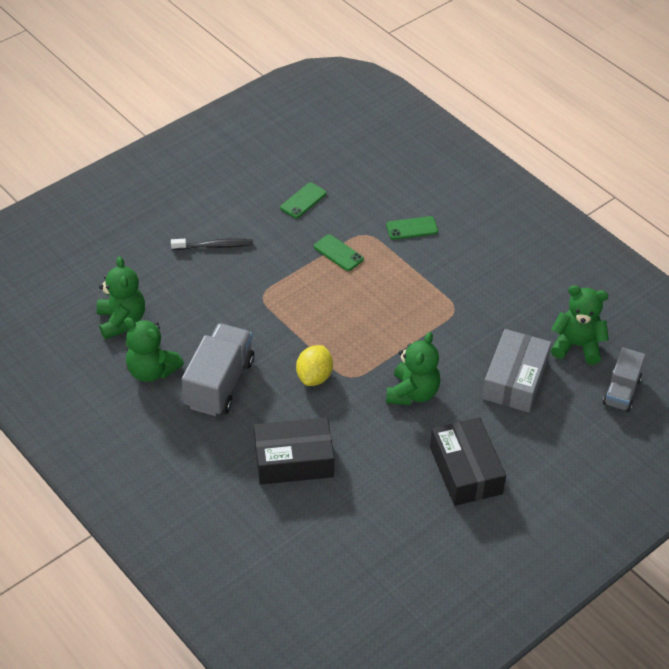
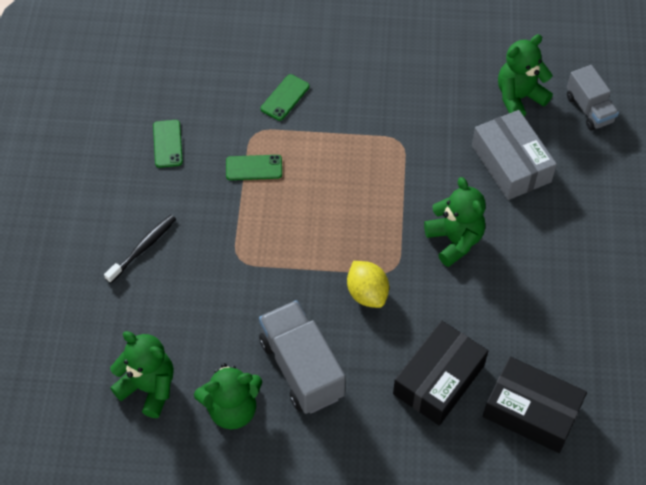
camera: 45 degrees left, 10 degrees up
black box [430,417,506,506] -> black box moved to [483,356,587,453]

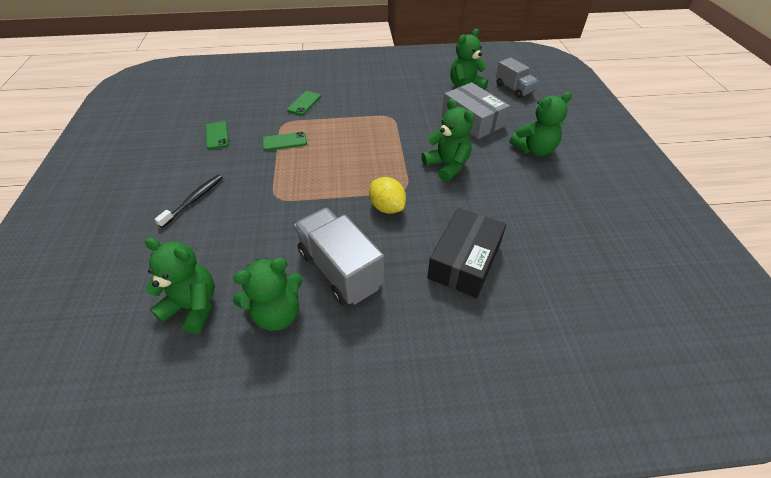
camera: 10 degrees left, 10 degrees down
black box [483,356,587,453] -> none
none -> green teddy bear [510,92,572,156]

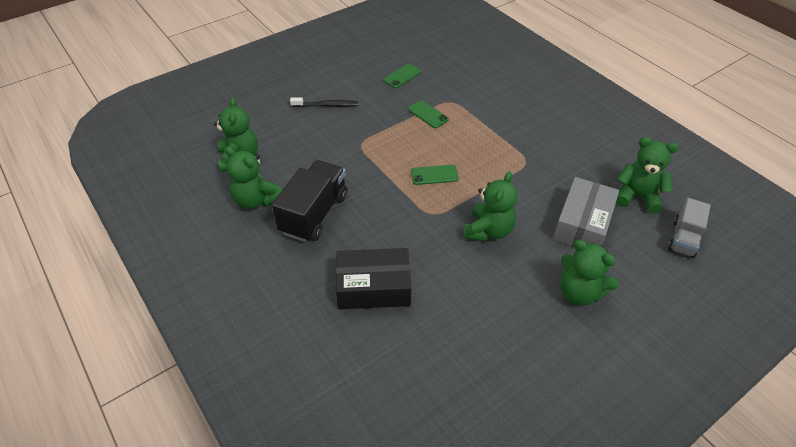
camera: 60 degrees right, 0 degrees up
green phone [287,91,321,115] -> green phone moved to [411,165,459,185]
grey truck [294,208,384,305] -> black truck [272,160,348,242]
yellow lemon [369,177,406,214] -> none

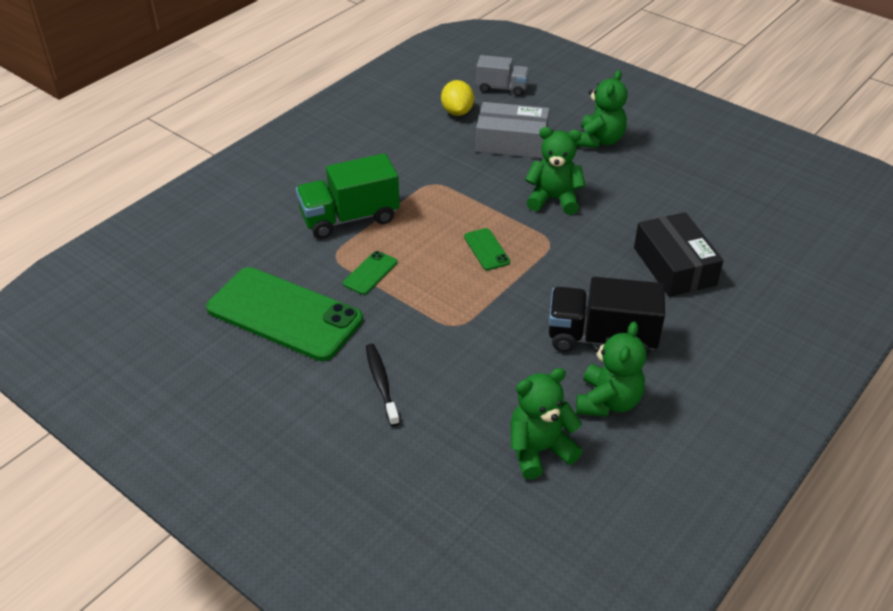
camera: 105 degrees left, 5 degrees down
green phone [383,64,421,88] -> green phone [206,267,363,361], size x2.40
green teddy bear [616,137,679,214] -> yellow lemon [441,80,474,116]
none -> green truck [296,153,400,239]

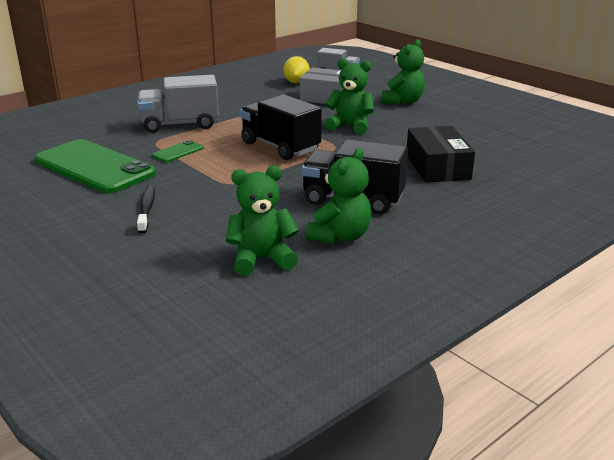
camera: 10 degrees right, 15 degrees down
green truck [296,153,400,239] -> grey truck [137,75,219,133]
green phone [464,228,510,270] -> black truck [240,95,322,160]

